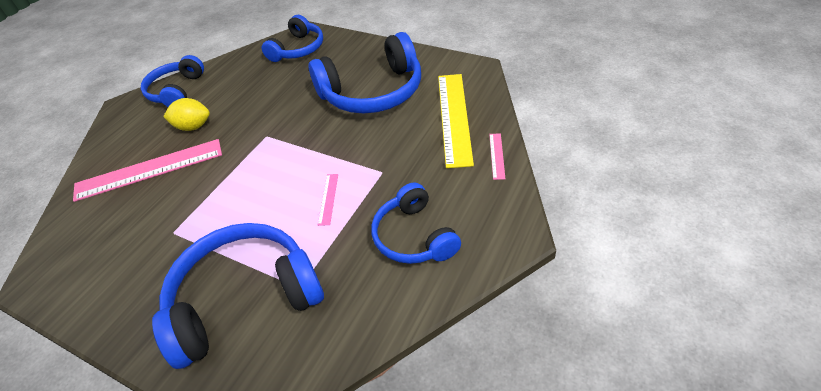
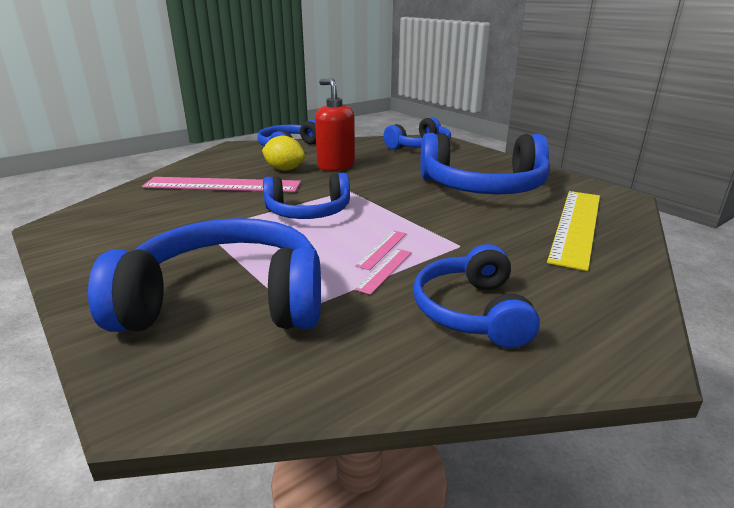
camera: 20 degrees right, 20 degrees down
pink ruler [489,133,506,180] -> pink ruler moved to [355,249,412,295]
none -> blue headphones [263,173,350,219]
none -> red soap dispenser [315,78,355,171]

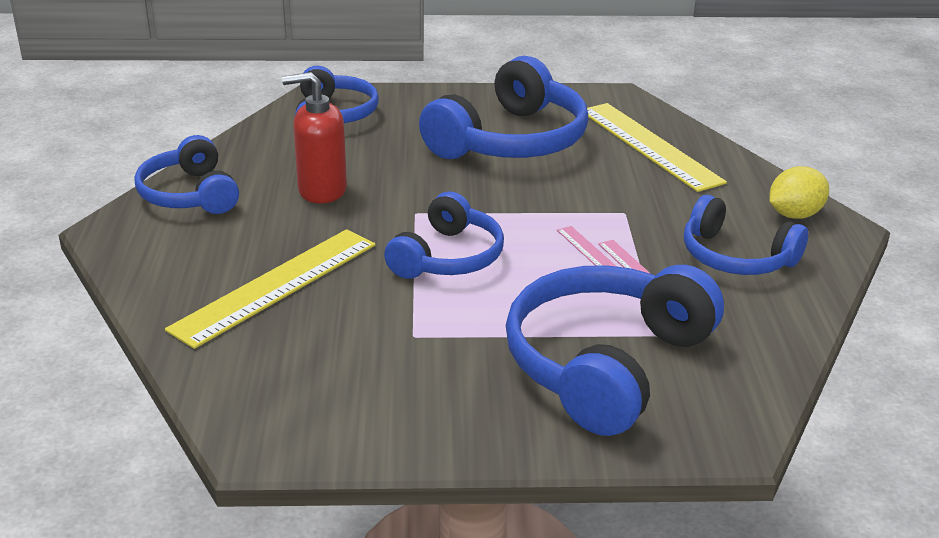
camera: 55 degrees left, 5 degrees up
pink ruler [142,177,301,192] -> yellow ruler [165,229,375,349]
yellow lemon [262,136,305,171] -> yellow lemon moved to [769,166,829,219]

